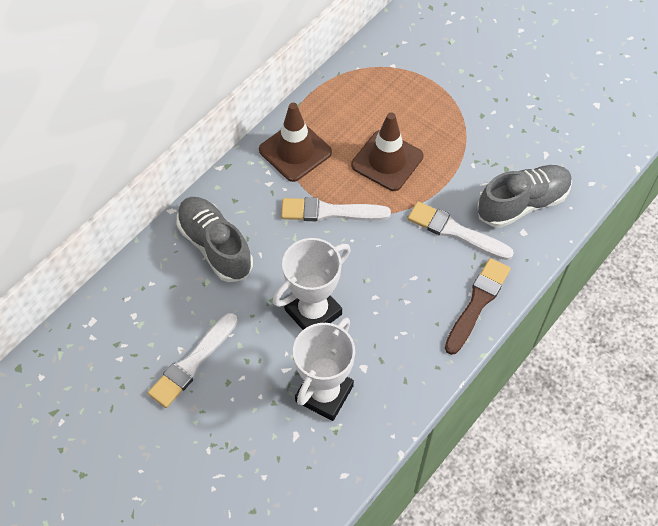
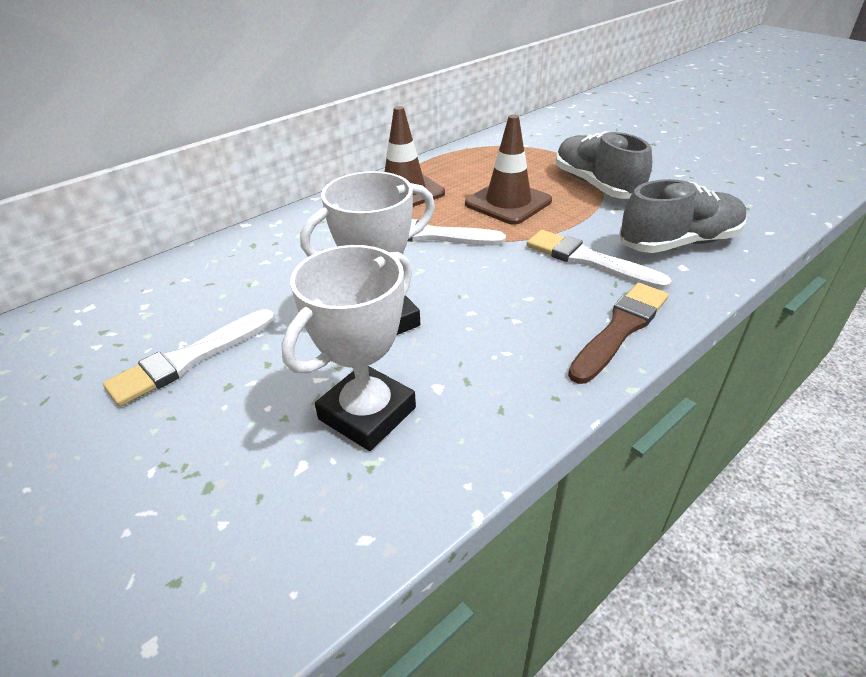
camera: 10 degrees right, 20 degrees down
grey shoe [177,197,253,282] -> grey shoe moved to [556,131,652,199]

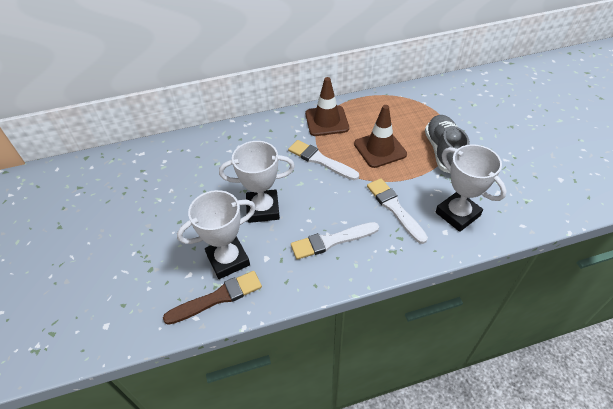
camera: 25 degrees right, 10 degrees up
white brush [103,309,275,407] -> white brush moved to [291,222,379,260]
brown brush [568,283,669,384] -> brown brush moved to [163,271,262,325]
grey shoe [619,179,747,253] -> white trophy [436,144,507,232]

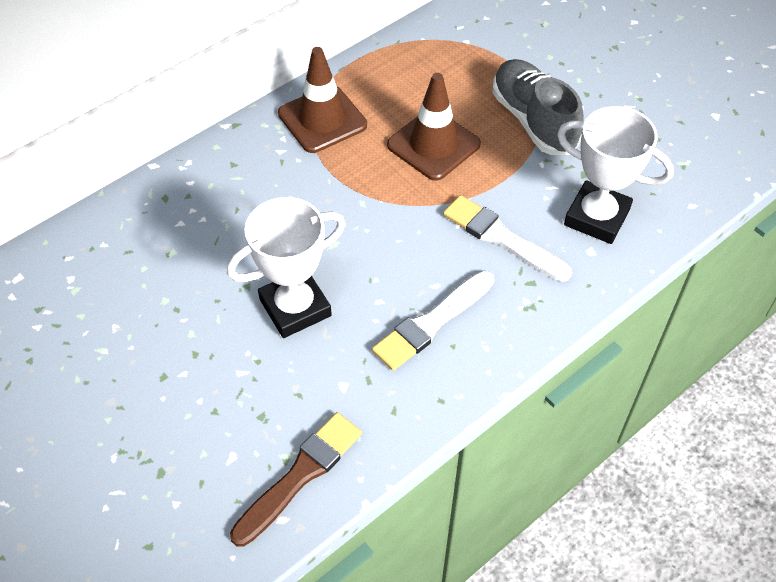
camera: 25 degrees left, 5 degrees up
white trophy [177,190,256,279] -> none
white brush [288,140,359,180] -> none

